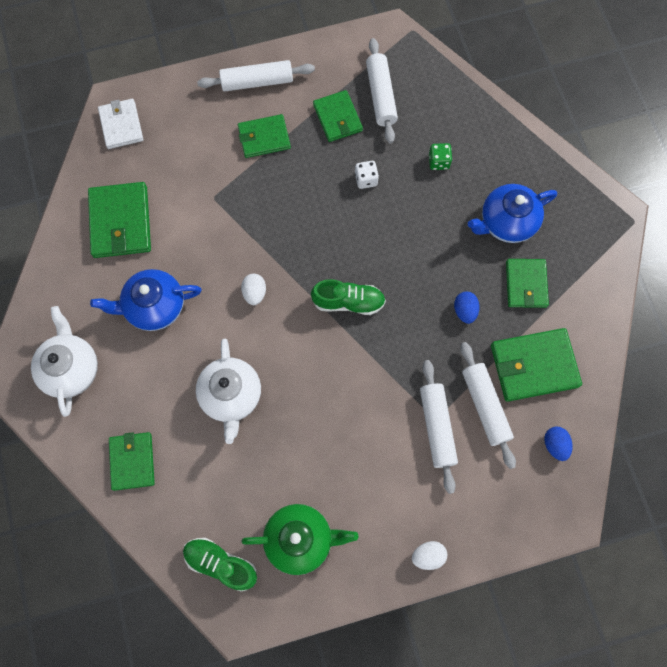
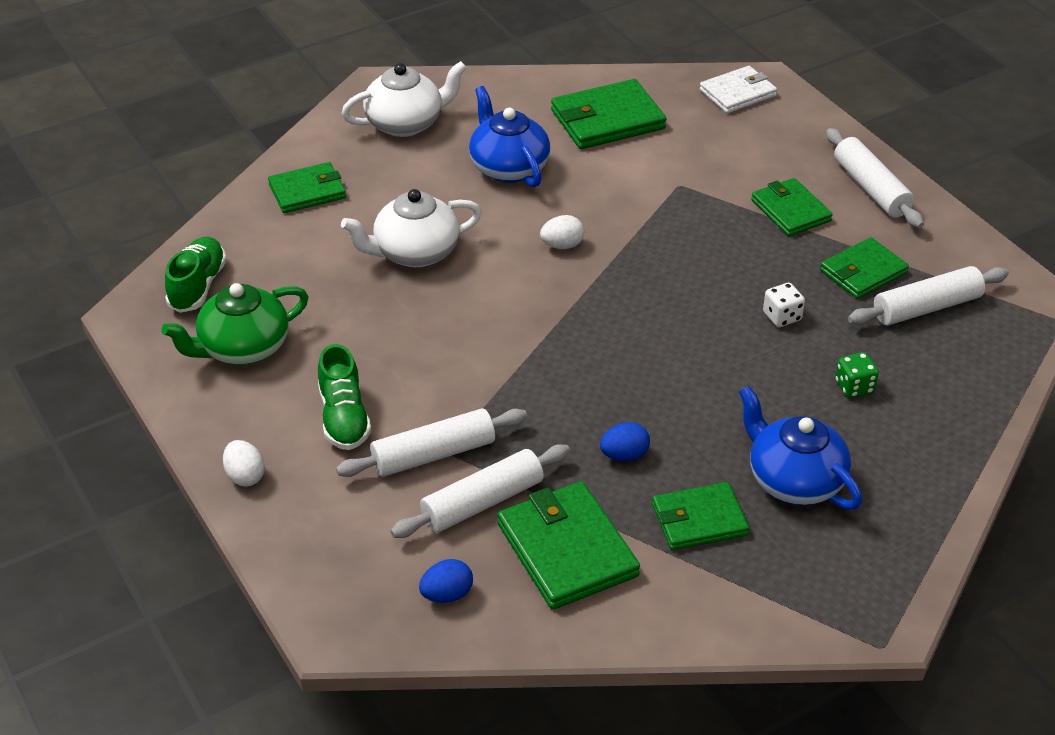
camera: 75 degrees right, 30 degrees down
green teapot [241,504,358,575] -> green teapot turned 75 degrees clockwise [162,283,309,365]
green shoe [311,279,386,315] -> green shoe moved to [318,344,371,450]

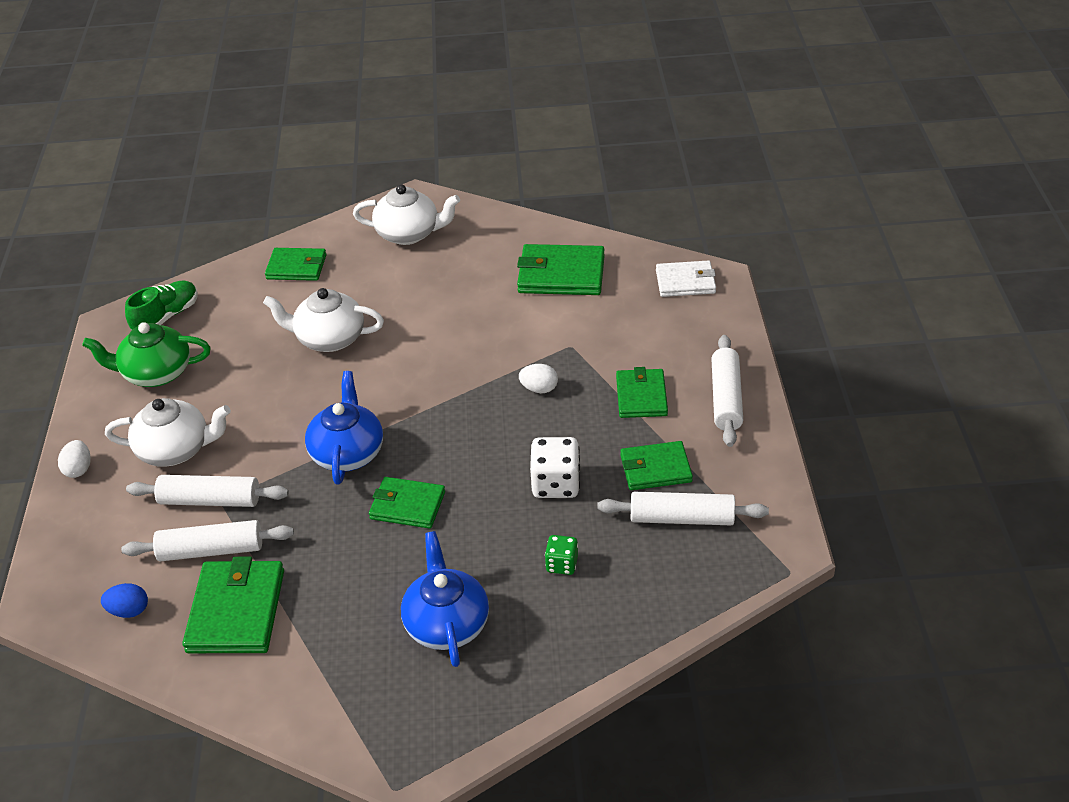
camera: 30 degrees right, 0 degrees up
green shoe [318,344,371,450] -> white teapot [105,398,231,467]
blue teapot [469,86,550,187] -> blue teapot moved to [305,371,383,485]
white egg [540,215,584,249] -> white egg moved to [519,364,558,393]
blue egg [600,422,650,461] -> none
green wallet [652,482,749,550] -> green wallet moved to [369,477,445,529]
white dice [763,283,805,327] -> white dice [530,437,580,498], size x1.68

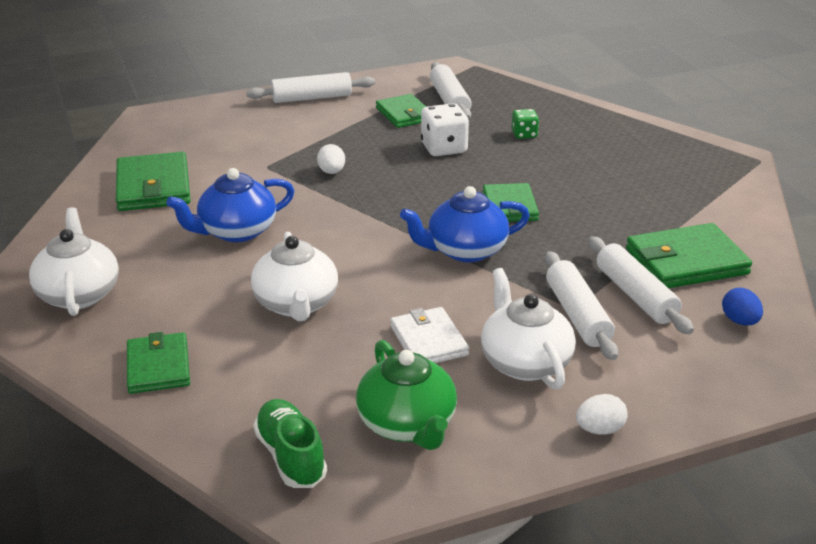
camera: 110 degrees left, 10 degrees down
green shoe [125,280,198,330] -> green shoe turned 45 degrees clockwise [253,399,327,488]
blue teapot [401,531,489,667] -> blue teapot moved to [166,168,294,242]
green wallet [616,367,668,418] -> none
white wallet [656,260,716,297] -> white wallet moved to [390,307,469,363]

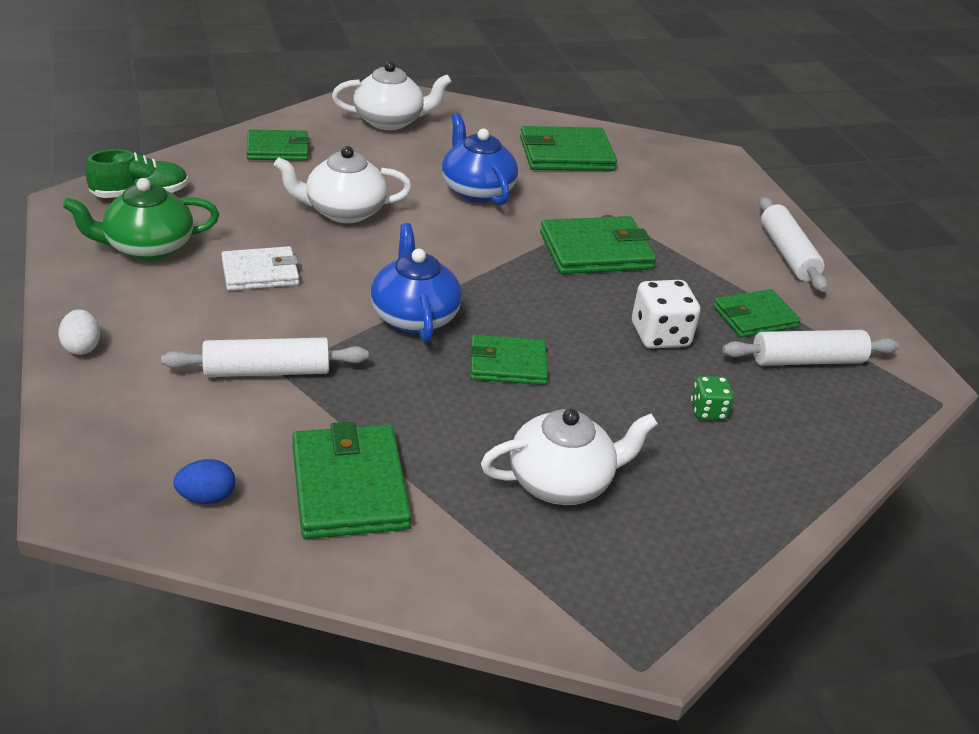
camera: 90 degrees right, 5 degrees up
white egg [317,144,345,174] -> green wallet [540,216,656,274]
white teapot [481,268,576,389] -> white teapot moved to [481,409,658,505]
white rolling pin [588,237,694,334] -> none

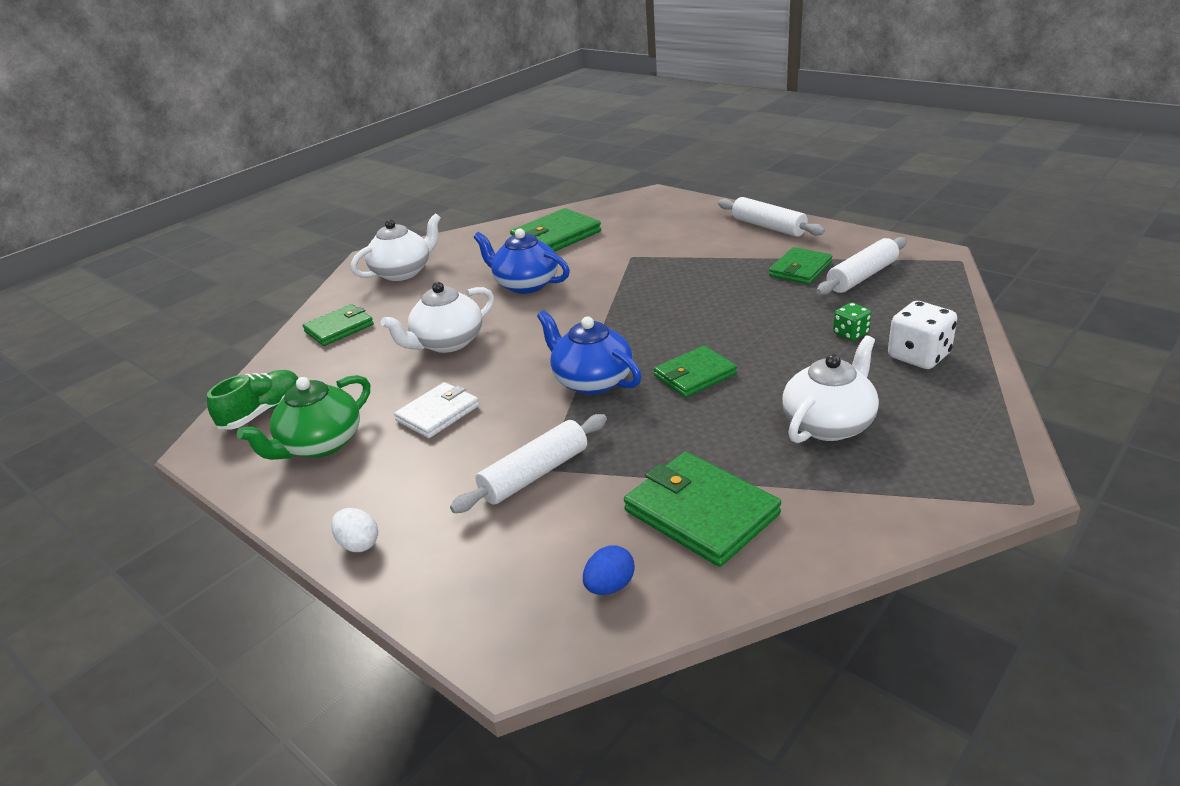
camera: 25 degrees left, 5 degrees down
green wallet [540,216,656,274] -> none
white dice [632,280,700,349] -> white dice moved to [888,301,957,369]

